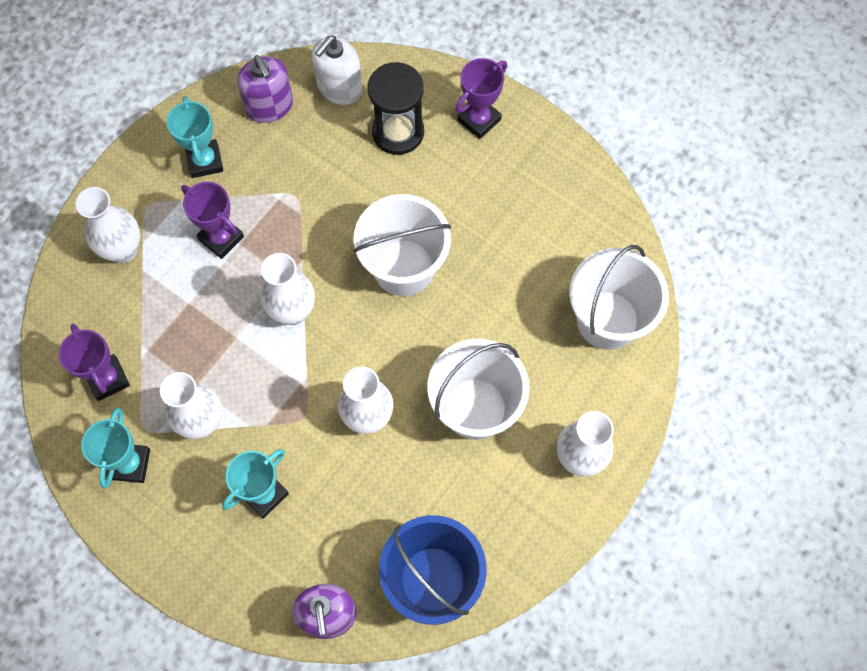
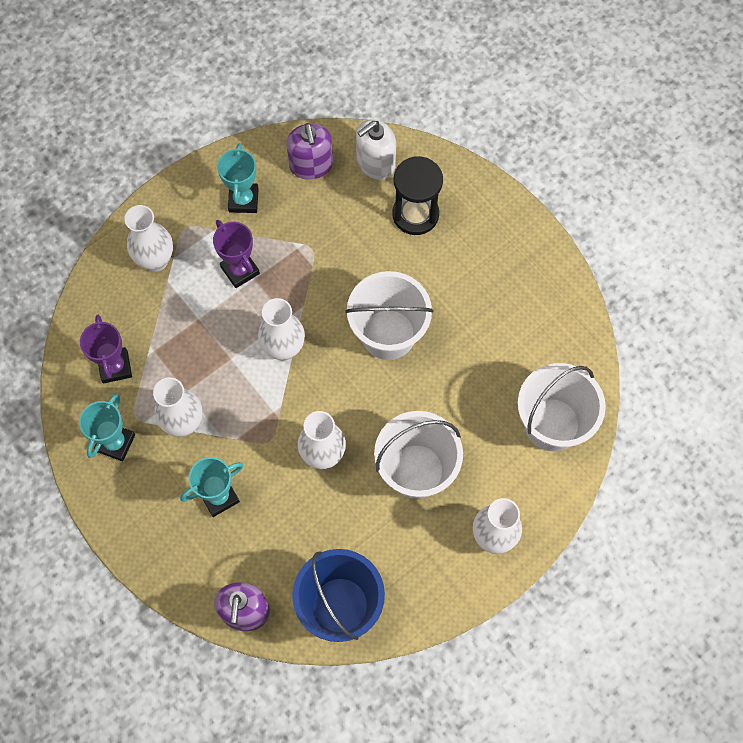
camera: 15 degrees right, 0 degrees up
purple trophy [456,58,507,139] -> none

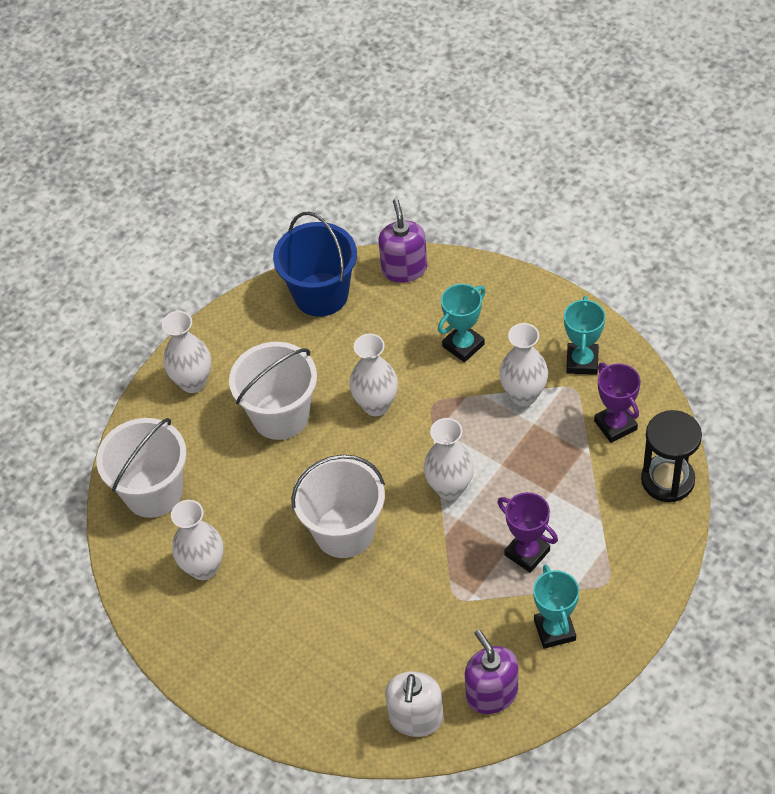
camera: 170 degrees right, 15 degrees down
white vase [125,205,173,272] -> white vase moved to [171,500,224,580]
white soap dispenser [356,119,396,180] -> white soap dispenser turned 150 degrees clockwise [385,672,443,737]
black hourglass [392,156,443,235] -> black hourglass moved to [641,410,702,502]

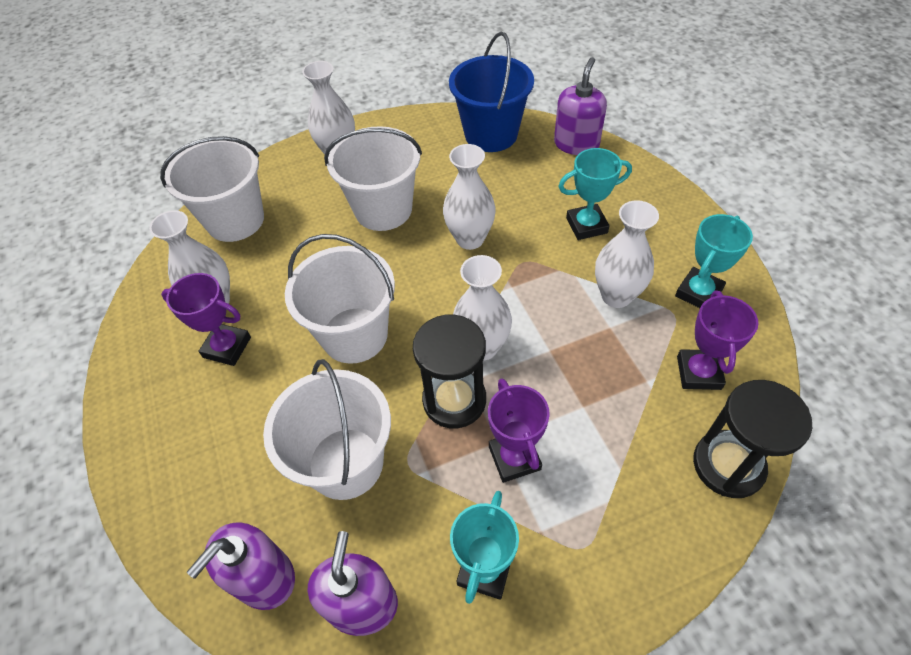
camera: 30 degrees right, 0 degrees up
white soap dispenser [385,672,443,737] -> purple soap dispenser [187,523,295,610]
none -> purple trophy [161,273,251,366]
none -> white bucket [263,359,391,500]
none -> black hourglass [413,314,486,428]

